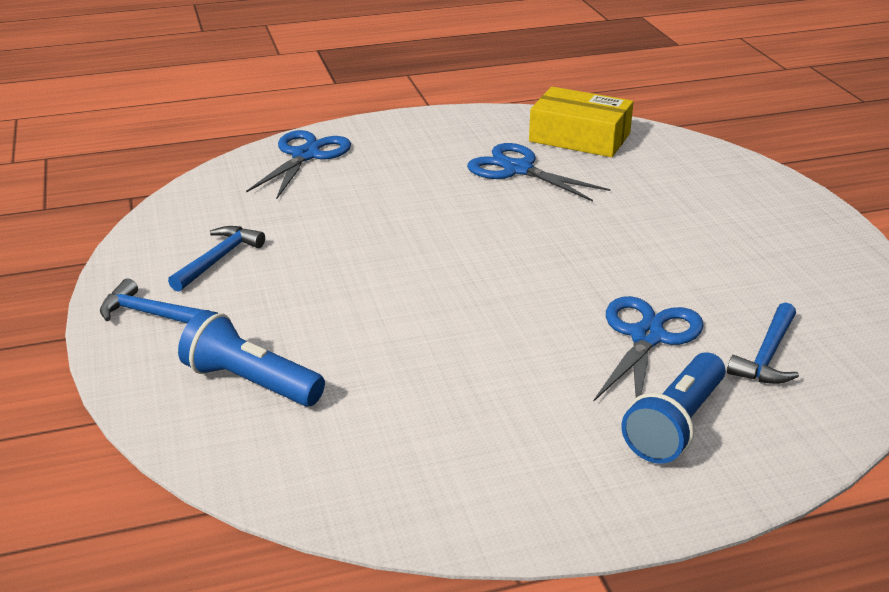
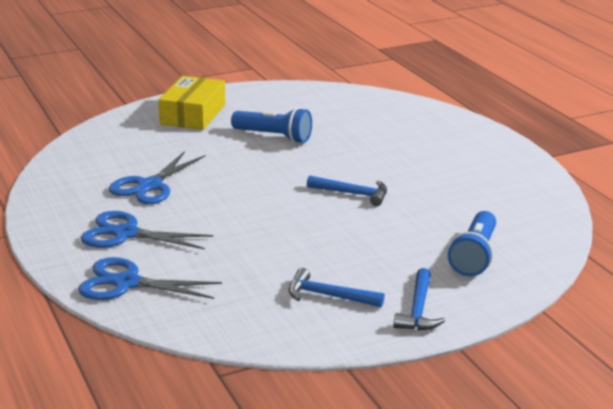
camera: 100 degrees left, 5 degrees down
yellow box [529,87,634,157] -> yellow box moved to [158,76,225,130]
blue scissors [593,296,704,402] -> blue scissors moved to [81,211,213,249]
blue flashlight [621,352,726,464] -> blue flashlight moved to [231,107,312,143]
blue hammer [727,302,799,384] -> blue hammer moved to [307,175,387,206]

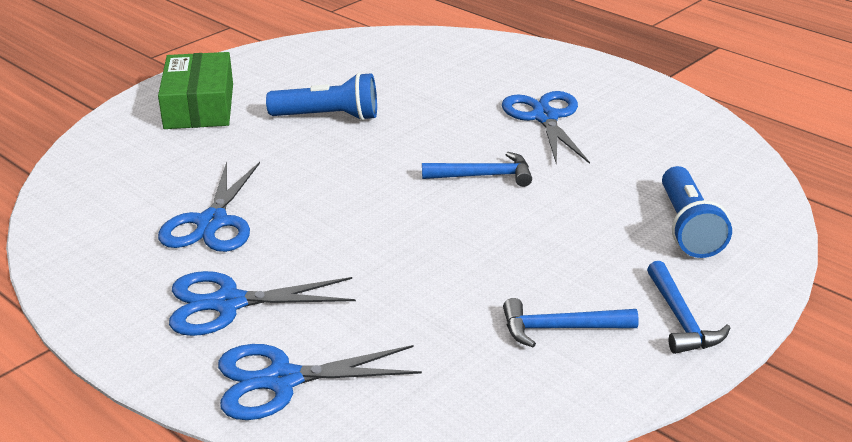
camera: 20 degrees left, 5 degrees up
yellow box [158,76,225,130] -> green box [158,52,233,129]
none -> blue scissors [502,91,590,166]

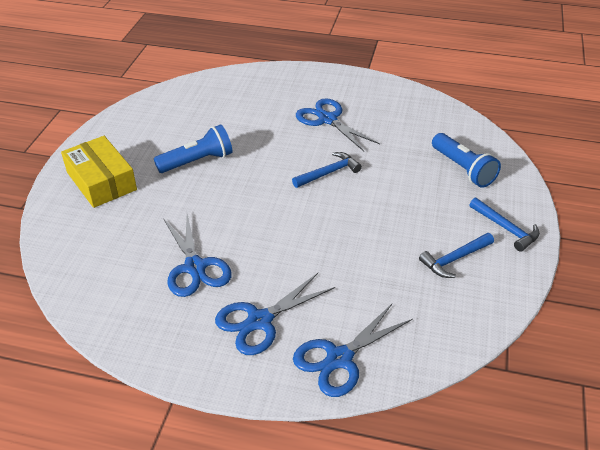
camera: 30 degrees left, 10 degrees up
green box [158,52,233,129] -> yellow box [61,136,137,208]

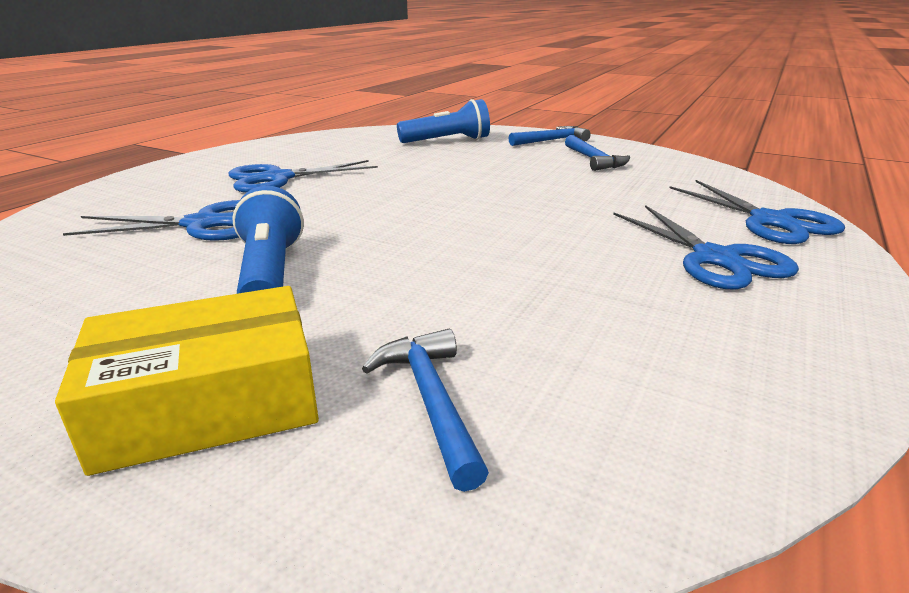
camera: 75 degrees left, 15 degrees down
blue scissors [163,214,232,297] -> blue scissors moved to [63,200,240,241]
blue hammer [292,152,362,188] -> blue hammer moved to [362,329,489,492]

